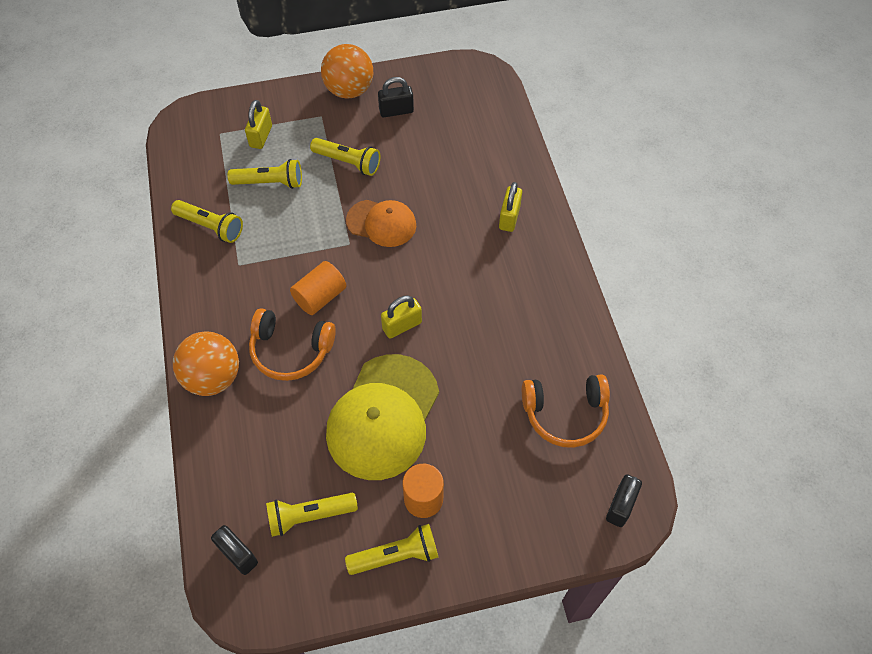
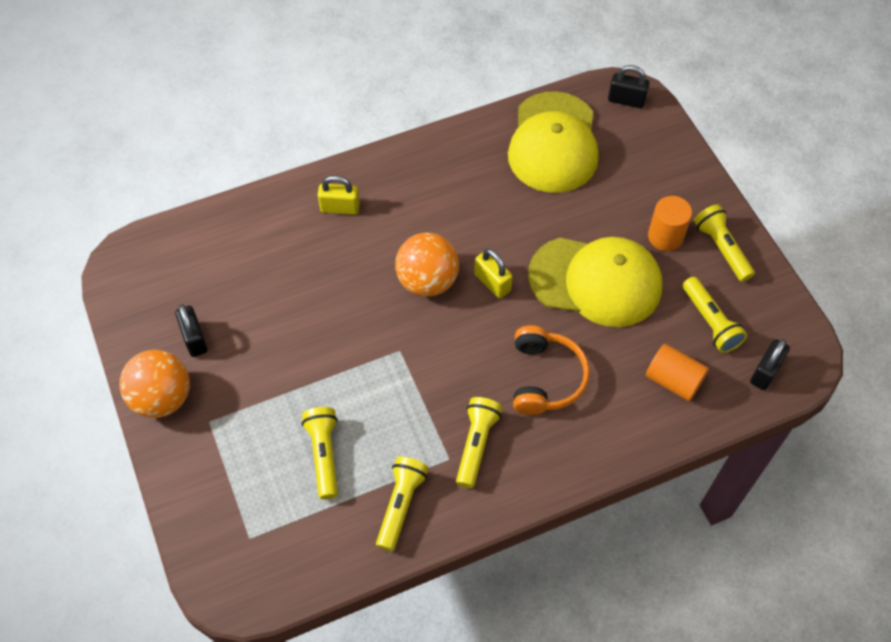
camera: 100 degrees left, 0 degrees up
orange ball [173,332,239,396] -> orange ball moved to [395,233,459,297]
yellow padlock [245,100,272,149] -> none
orange cylinder [290,261,346,315] -> orange cylinder moved to [646,344,709,401]
yellow flashlight [310,138,380,176] -> yellow flashlight moved to [456,397,502,488]
orange cap [346,200,416,247] -> none
orange headphones [522,374,610,448] -> yellow cap [508,91,599,193]

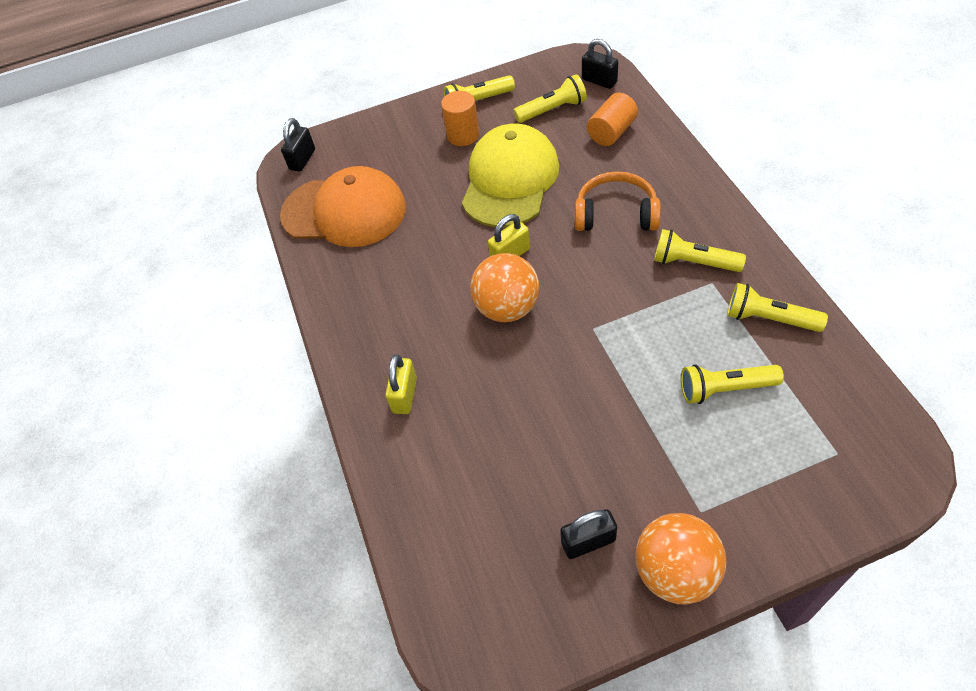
camera: 80 degrees left, 5 degrees down
yellow cap [508,91,599,193] -> orange cap [280,166,406,247]

